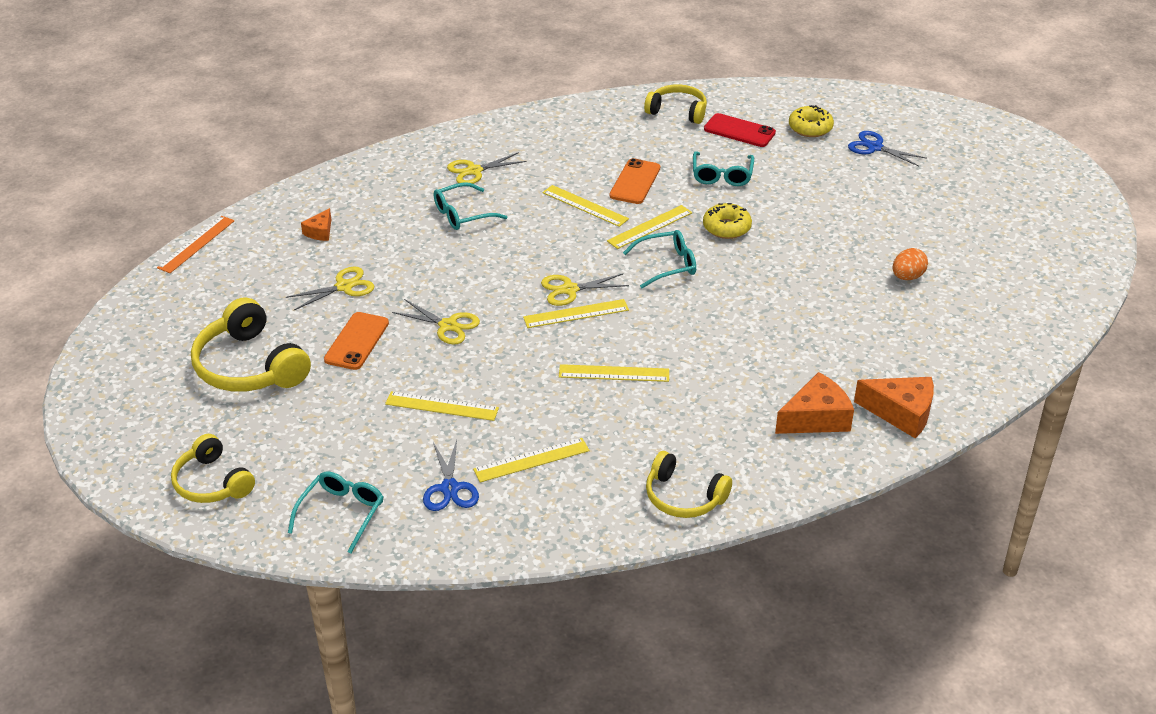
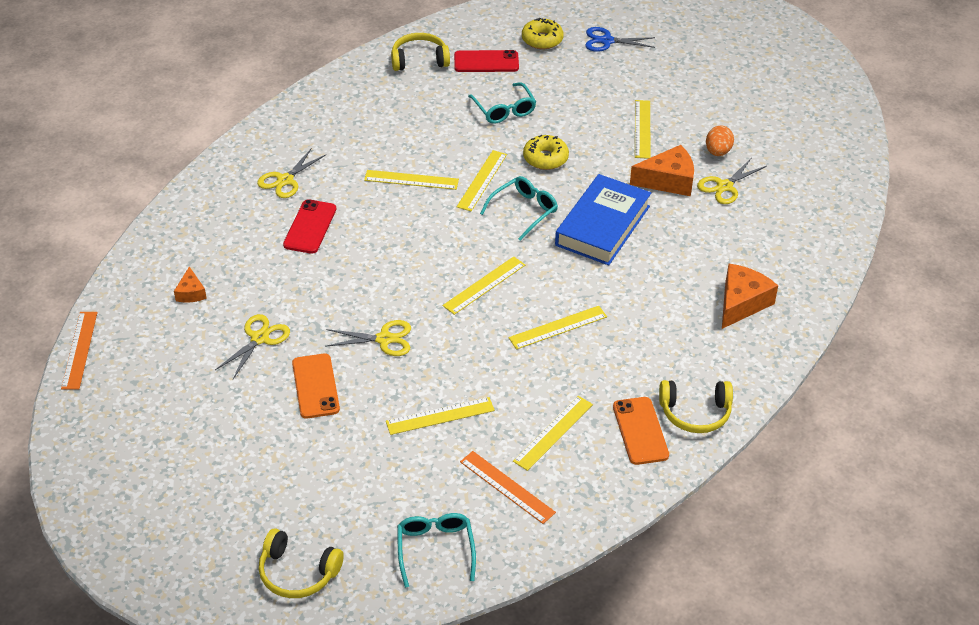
camera: 30 degrees left, 5 degrees up
yellow headphones [191,297,311,392] -> none
blue scissors [423,440,479,511] -> orange ruler [460,451,556,524]
turquoise glasses [434,182,507,230] -> red phone [283,199,336,254]
yellow scissors [541,274,629,306] -> yellow scissors moved to [697,159,767,204]
orange phone [609,158,660,204] -> orange phone moved to [613,397,669,465]
orange cheese [854,377,934,438] -> orange cheese moved to [630,145,694,196]
none -> blue book [555,174,651,265]
none -> yellow ruler [635,100,650,159]

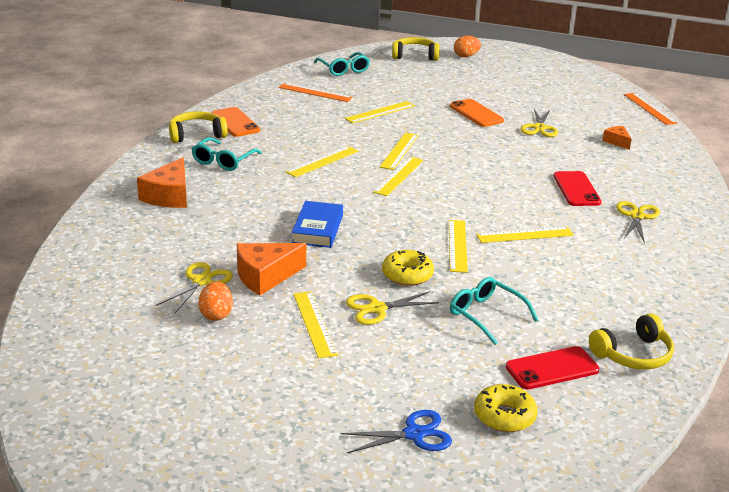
camera: 160 degrees right, 15 degrees down
yellow scissors [325,320,411,356] -> yellow scissors moved to [346,291,439,325]
turquoise glasses [480,176,558,241] -> turquoise glasses moved to [192,137,262,171]
yellow ruler [513,396,593,471] -> yellow ruler moved to [380,133,419,170]
blue book [555,174,651,265] -> blue book [292,201,343,248], size x0.66
none -> orange egg [454,36,481,57]

